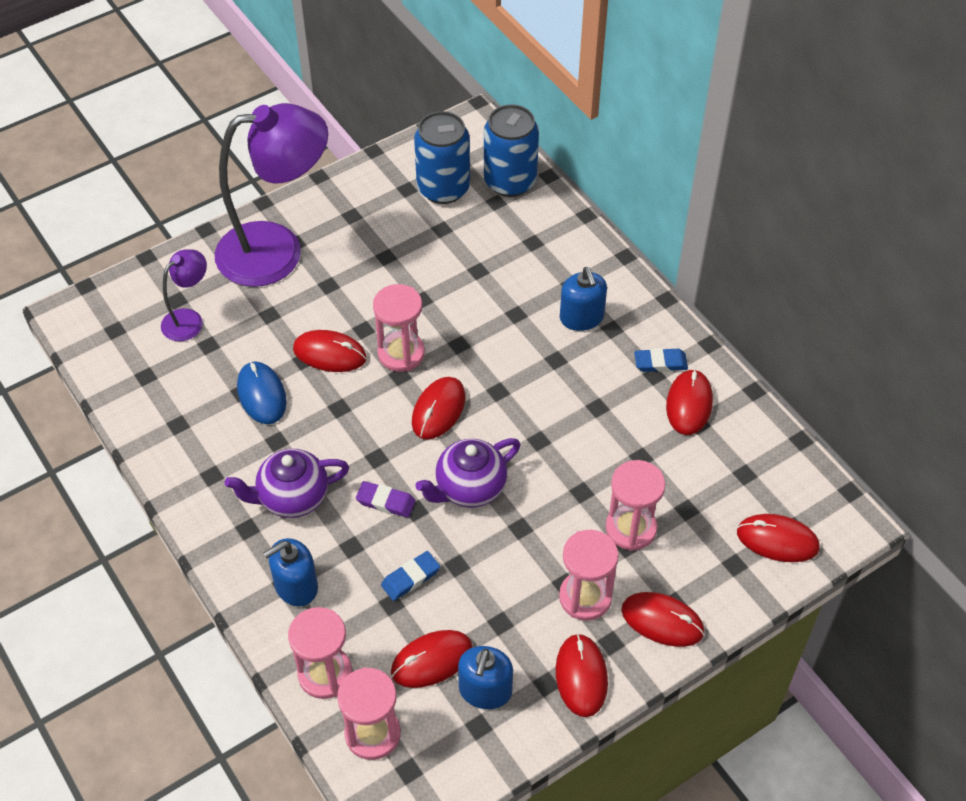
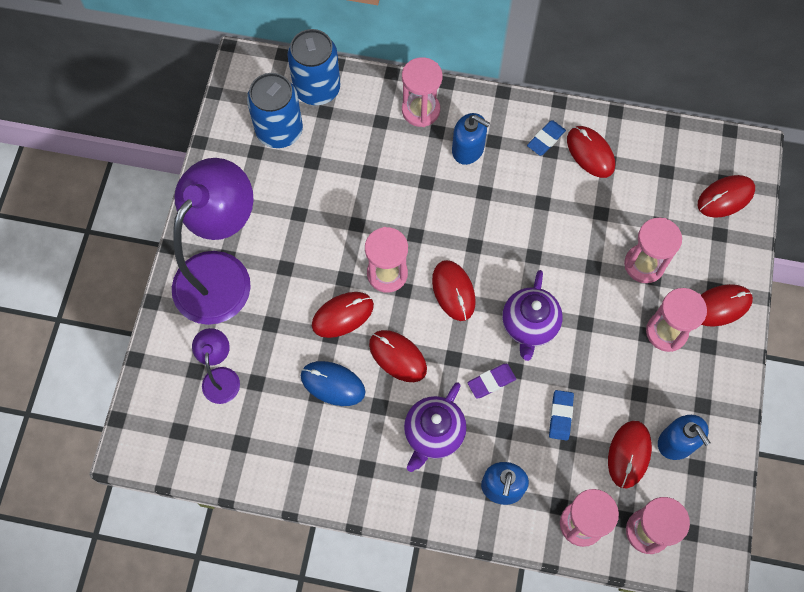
camera: 45 degrees left, 15 degrees up
red mouse [556,634,608,717] -> red mouse moved to [369,330,427,382]
none -> pink hourglass [402,57,443,127]

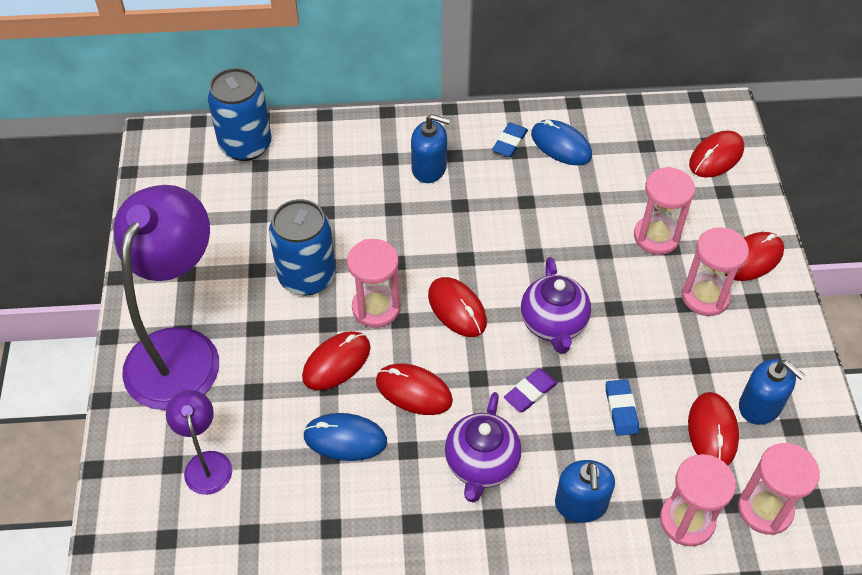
camera: 15 degrees left, 15 degrees down
blue can [247,73,303,148] -> blue can moved to [269,199,336,295]
pink hourglass [402,57,443,127] -> none
red mouse [567,126,615,178] -> blue mouse [531,120,592,165]

